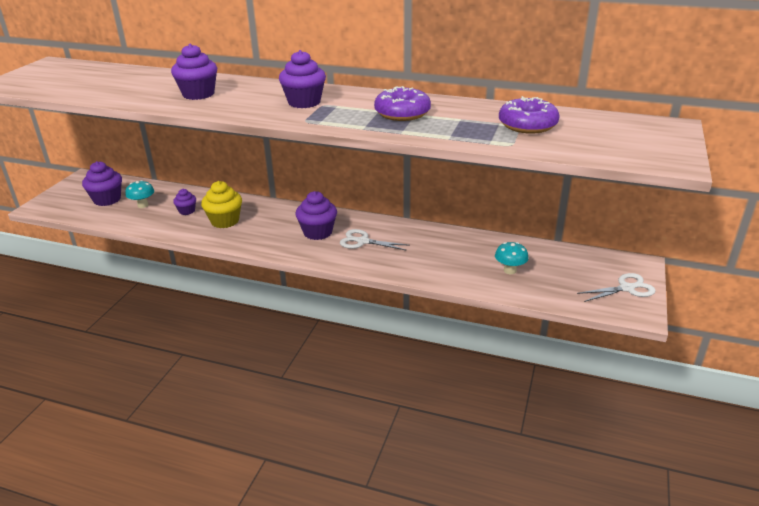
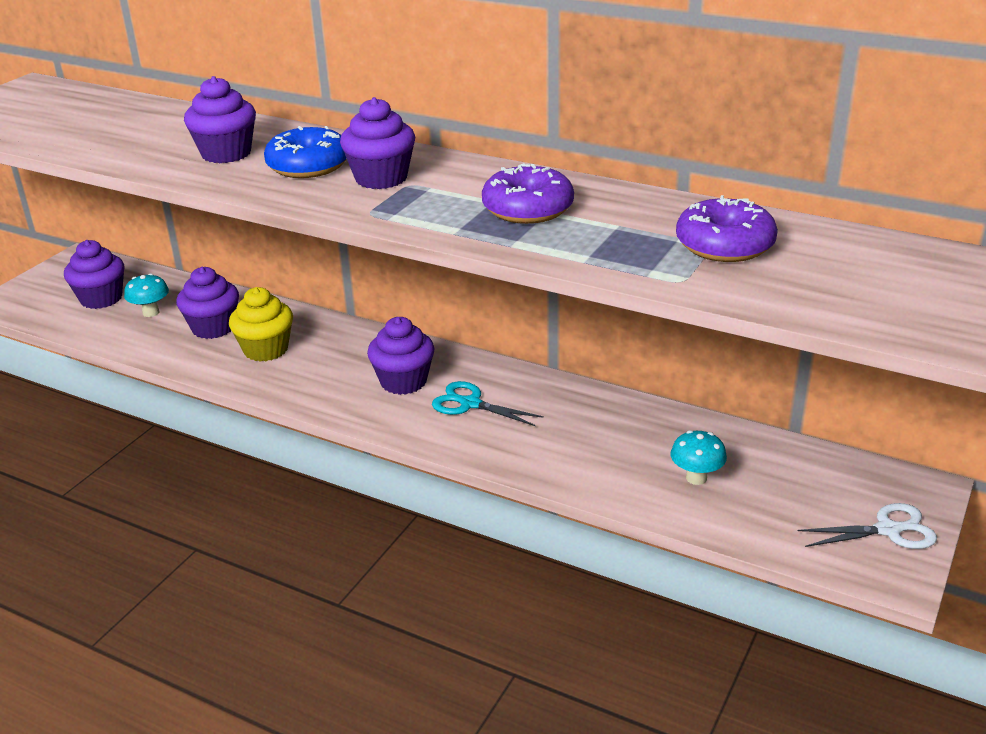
camera: 10 degrees right, 0 degrees up
purple cupcake [173,189,196,215] -> purple cupcake [176,267,239,339], size x1.73
white scissors [340,229,408,251] -> turquoise scissors [432,381,544,426]
none -> blue donut [264,126,347,178]

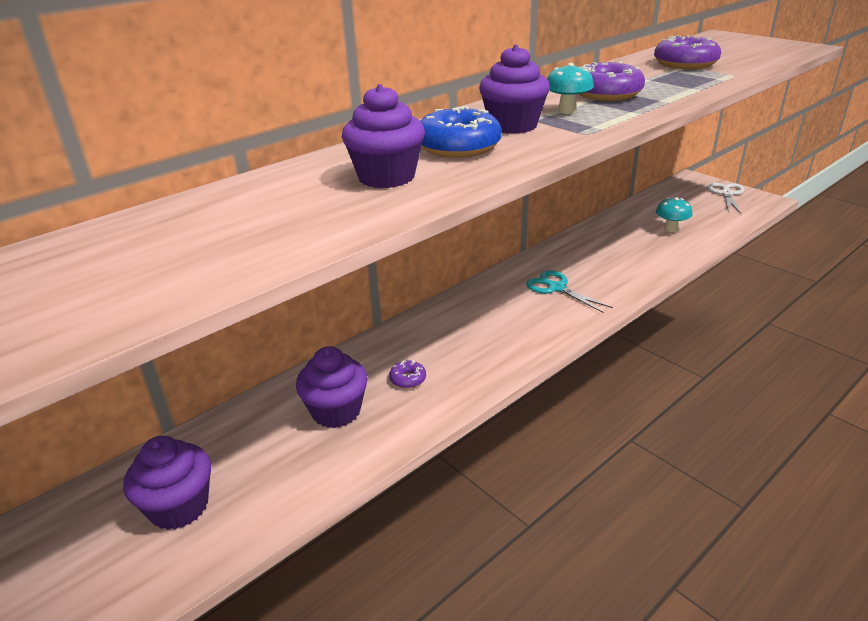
camera: 70 degrees left, 0 degrees up
turquoise mushroom [124,273,169,317] -> turquoise mushroom moved to [547,63,594,114]
yellow cupcake [229,287,293,362] -> purple donut [389,360,426,388]
purple cupcake [367,317,435,395] -> none
turquoise scissors [432,381,544,426] -> turquoise scissors turned 90 degrees clockwise [526,270,613,313]

